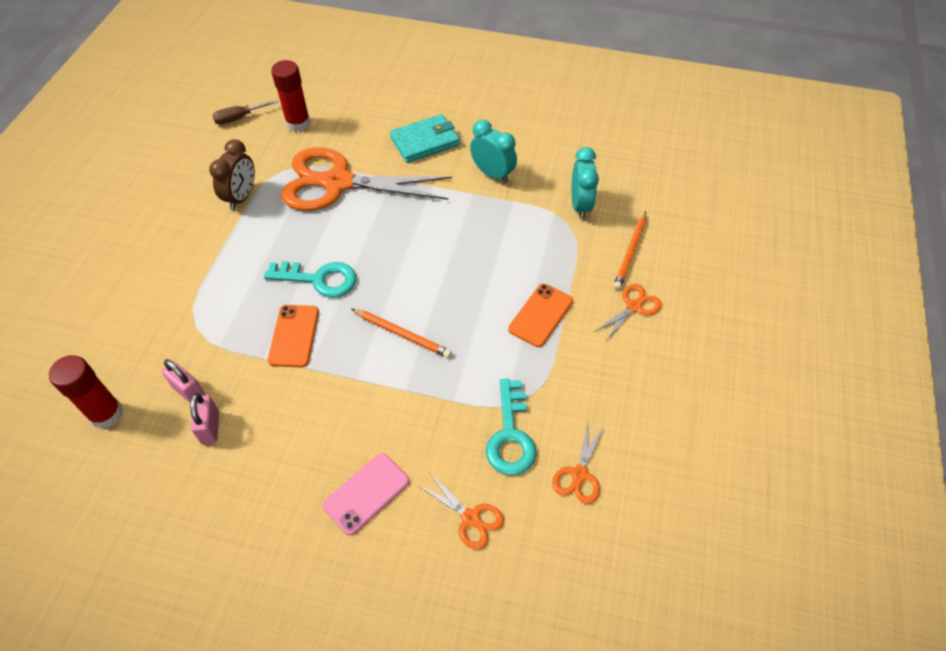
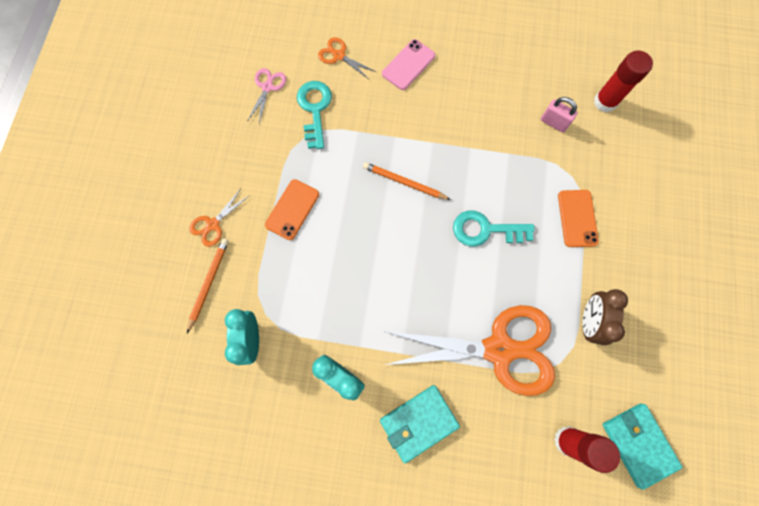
camera: 175 degrees right, 20 degrees up
pink padlock [190,393,219,444] -> none
brown screwdriver [212,100,278,125] -> turquoise wallet [602,403,683,490]
orange phone [268,305,319,367] -> orange phone moved to [558,190,599,247]
orange scissors [552,419,605,504] -> pink scissors [247,68,286,123]

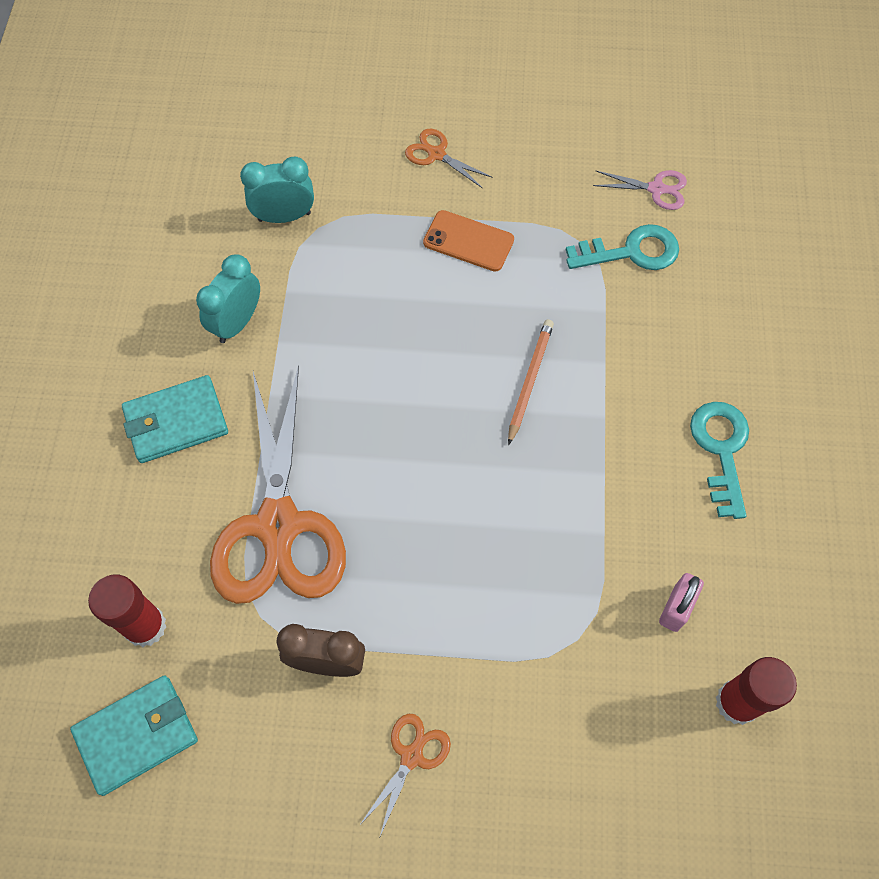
camera: 85 degrees right, 10 degrees down
orange pencil [187,238,229,333] -> none
orange scissors [318,37,376,80] -> orange scissors moved to [359,714,451,836]
turquoise wallet [380,385,460,463] -> turquoise wallet turned 75 degrees counterclockwise [122,375,228,463]
pink phone [382,39,435,90] -> none
turquoise key [453,210,534,246] -> turquoise key moved to [690,402,749,519]
orange phone [558,190,599,247] -> none

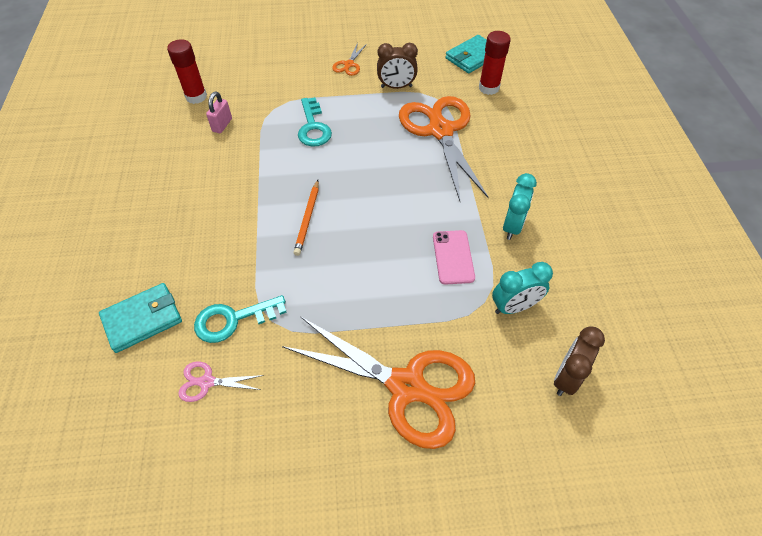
camera: 170 degrees right, 10 degrees down
turquoise wallet [122,375,228,463] -> turquoise wallet moved to [99,283,182,353]
orange scissors [405,129,493,188] -> orange scissors [282,316,475,449], size x2.38
orange phone [423,210,514,272] -> none
turquoise key [690,402,749,519] -> turquoise key moved to [298,97,332,147]
none -> pink phone [433,230,475,285]
none -> brown clock [554,326,605,396]

